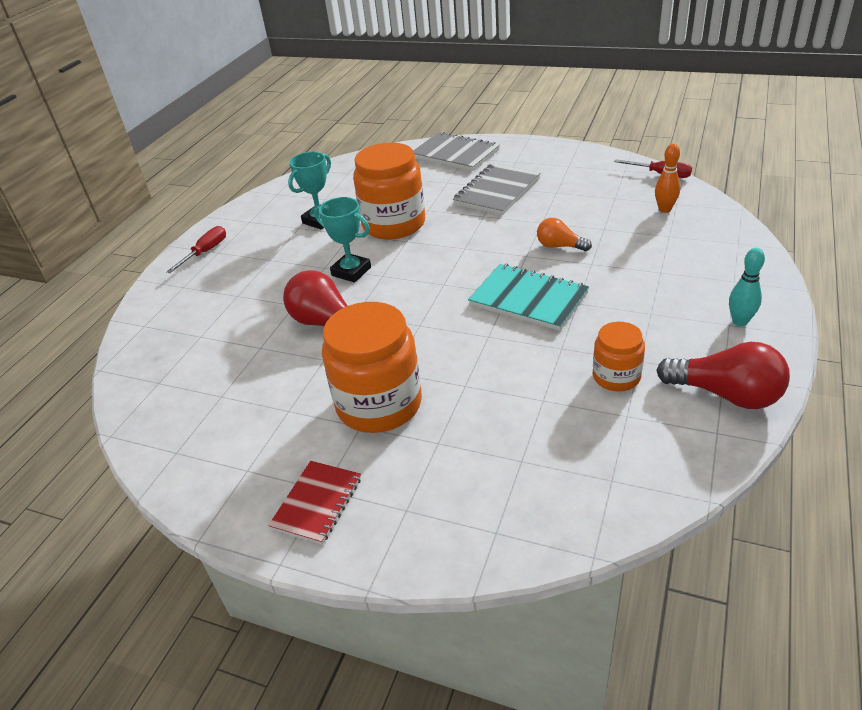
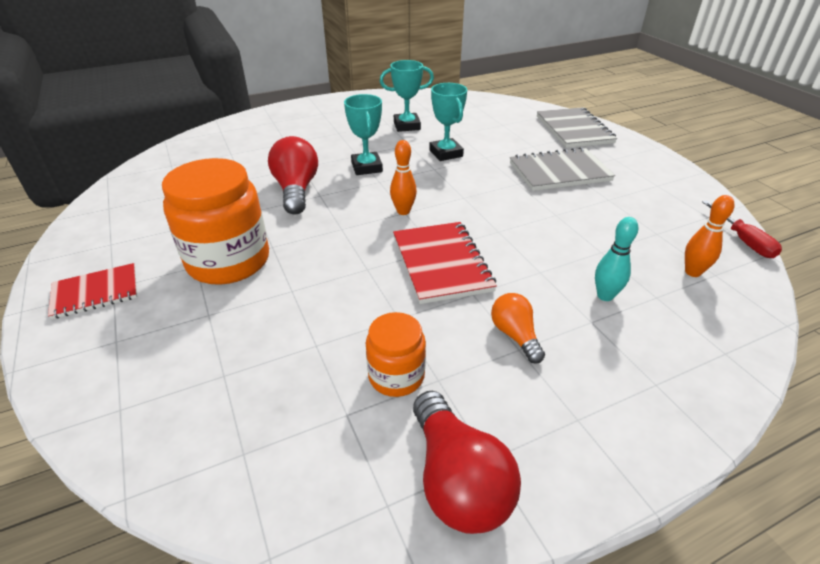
camera: 40 degrees right, 0 degrees up
red screwdriver [166,226,226,273] -> none
orange jar [353,142,425,239] -> turquoise trophy [429,83,467,161]
turquoise notebook [468,264,589,331] -> red notebook [393,222,497,304]
orange light bulb [537,218,592,251] -> orange light bulb moved to [491,293,545,364]
turquoise bowling pin [729,248,765,326] -> turquoise bowling pin moved to [595,217,638,301]
none -> orange bowling pin [390,140,417,215]

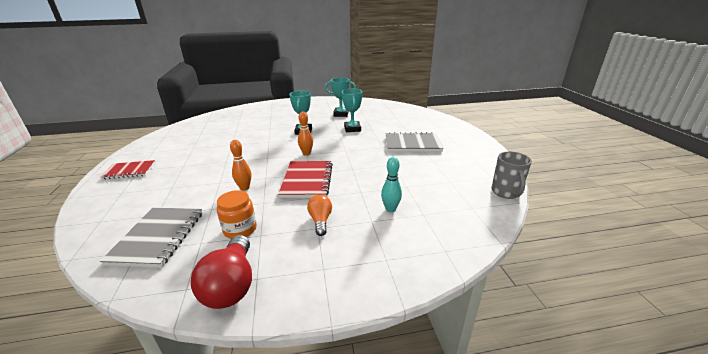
camera: 15 degrees right, 10 degrees down
orange jar [162,158,269,285] -> none
red light bulb [268,136,318,215] -> none
grey notebook [537,107,617,148] -> grey notebook moved to [100,208,202,268]
orange bowling pin [685,195,735,277] -> orange bowling pin moved to [230,140,251,191]
red screwdriver [702,200,782,258] -> grey mug [491,152,532,199]

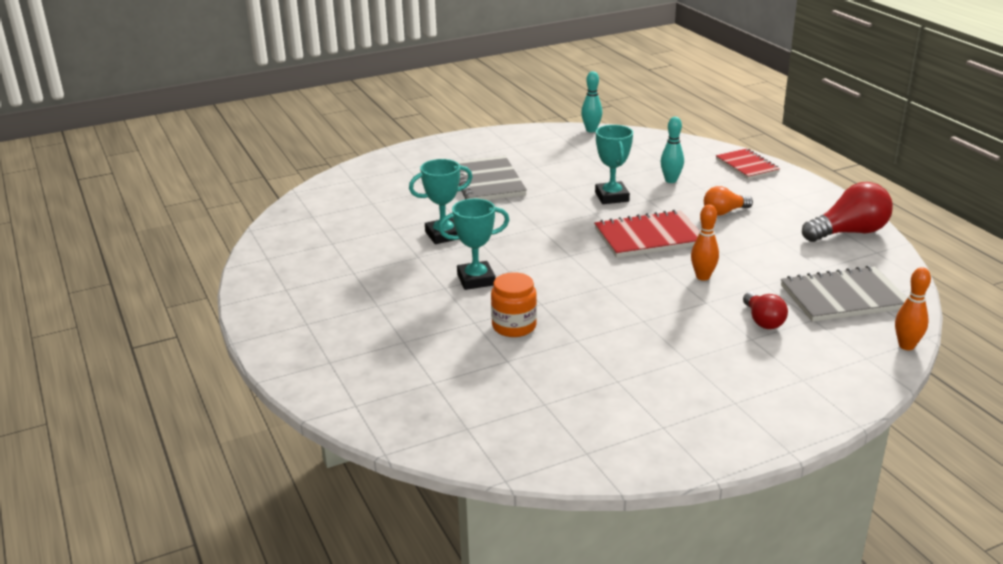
camera: 105 degrees left, 0 degrees up
red notebook [101,160,155,179] -> red notebook moved to [716,149,780,179]
orange jar [217,190,257,239] -> orange jar moved to [491,272,537,337]
orange bowling pin [298,112,313,156] -> orange bowling pin moved to [895,267,931,350]
turquoise trophy [325,78,356,117] -> turquoise trophy moved to [595,125,633,204]
grey mug [491,152,532,199] -> turquoise bowling pin [581,71,602,132]
none -> red light bulb [743,292,788,329]

